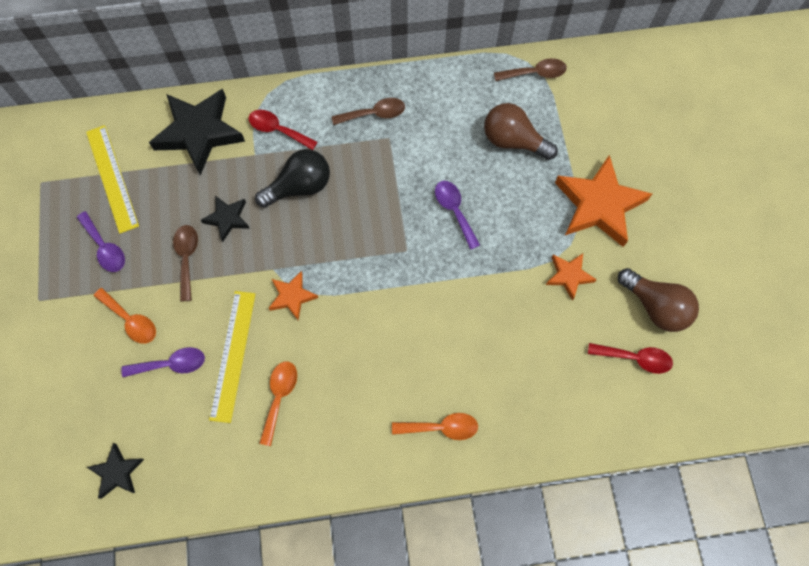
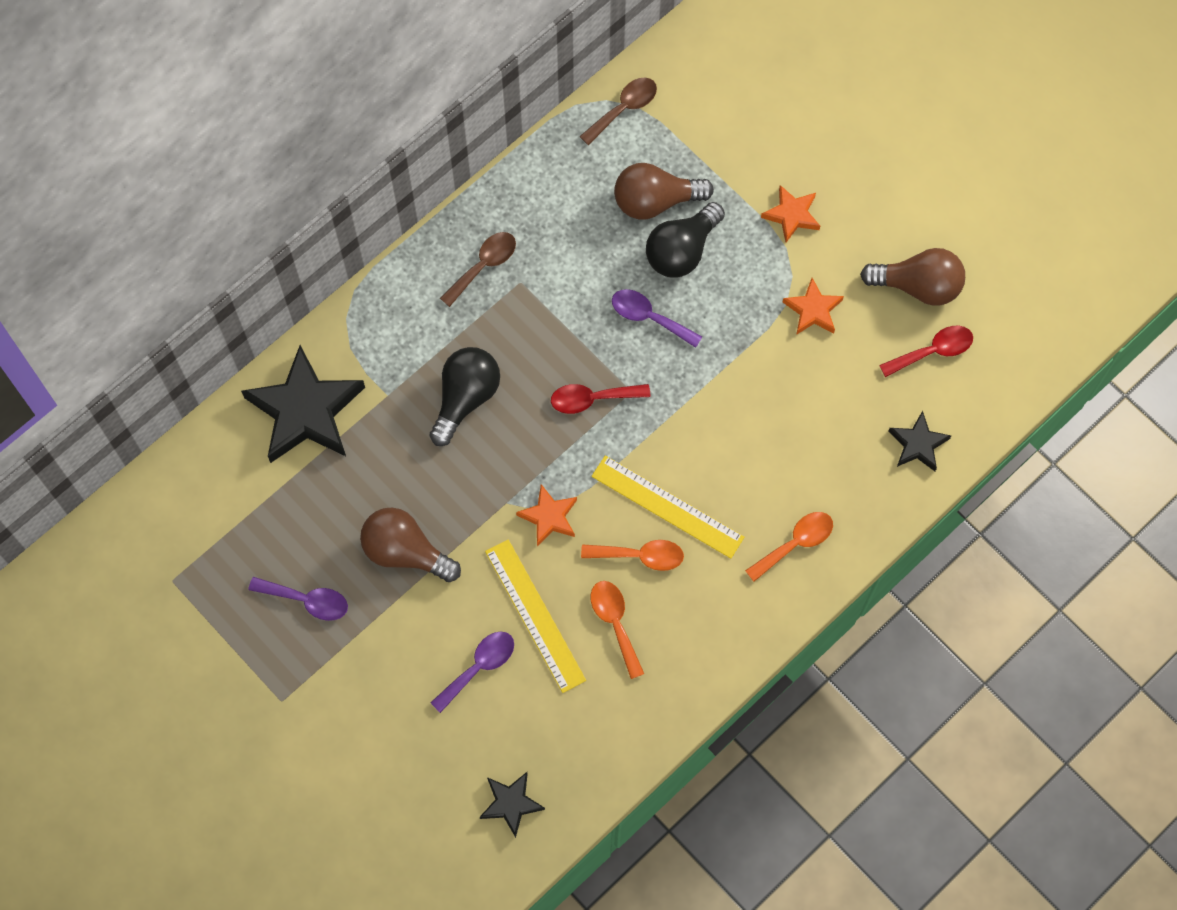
camera: 35 degrees left, 0 degrees up
yellow ruler [86,125,139,234] -> yellow ruler moved to [592,455,744,558]
orange spoon [94,288,156,344] -> orange spoon moved to [581,540,684,571]
brown spoon [173,225,198,301] -> brown light bulb [360,508,461,582]
black star [201,196,250,242] -> black star moved to [888,411,951,471]
red spoon [249,110,318,150] -> red spoon moved to [551,384,650,414]
orange star [555,155,652,247] -> orange star [761,185,820,242], size x0.51
none -> black light bulb [646,202,725,277]

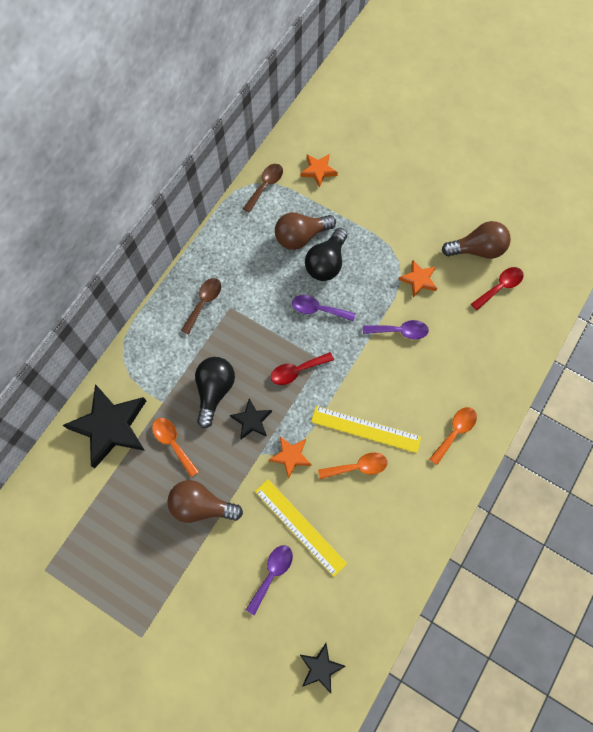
camera: 15 degrees left, 0 degrees up
purple spoon [248,577,348,621] -> purple spoon moved to [363,320,429,339]
orange spoon [591,581,644,679] -> orange spoon moved to [152,418,199,477]
orange star [761,185,820,242] -> orange star moved to [300,154,338,188]
black star [888,411,951,471] -> black star moved to [230,398,272,439]

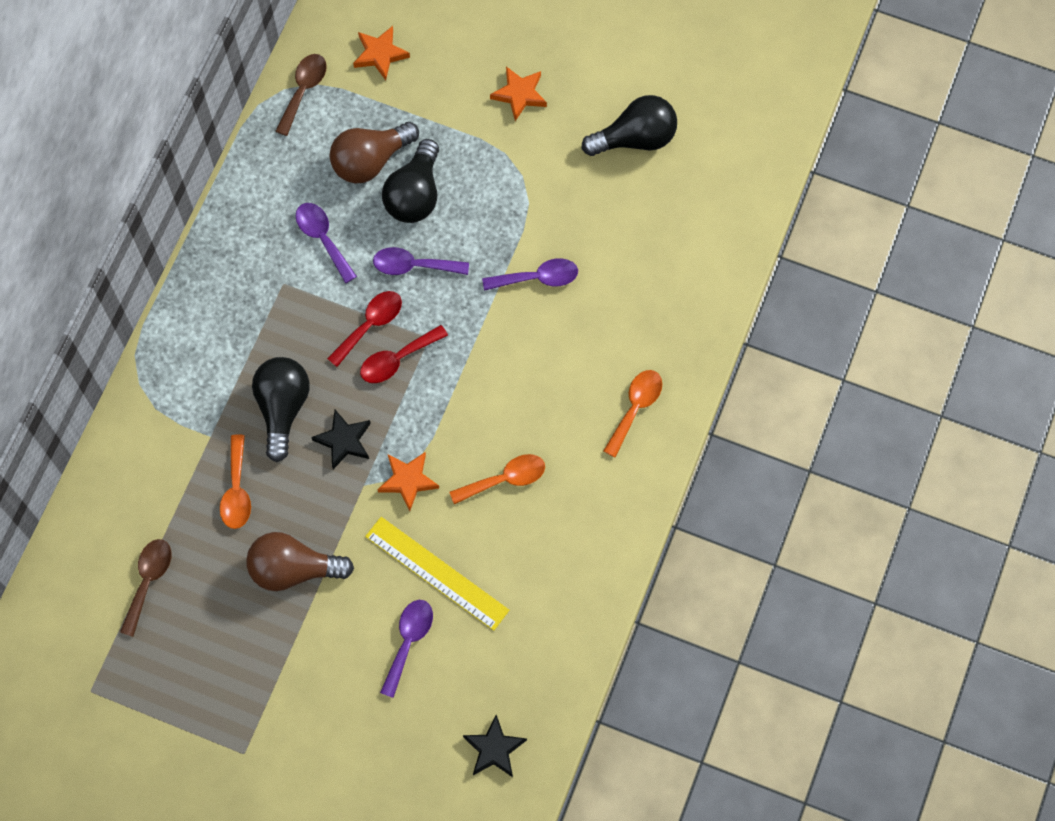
camera: 10 degrees left, 0 degrees up
black star [63,384,146,468] -> none
orange spoon [152,418,199,477] -> orange spoon turned 135 degrees counterclockwise [220,434,251,529]
brown spoon [181,278,221,334] -> brown spoon moved to [120,539,172,637]
yellow ruler [311,406,421,453] -> none
orange star [398,260,437,298] -> orange star moved to [490,66,547,121]
brown light bulb [442,221,511,259] -> black light bulb [582,95,677,156]
red spoon [471,267,524,310] -> red spoon moved to [327,291,402,367]
none -> purple spoon [296,203,357,283]

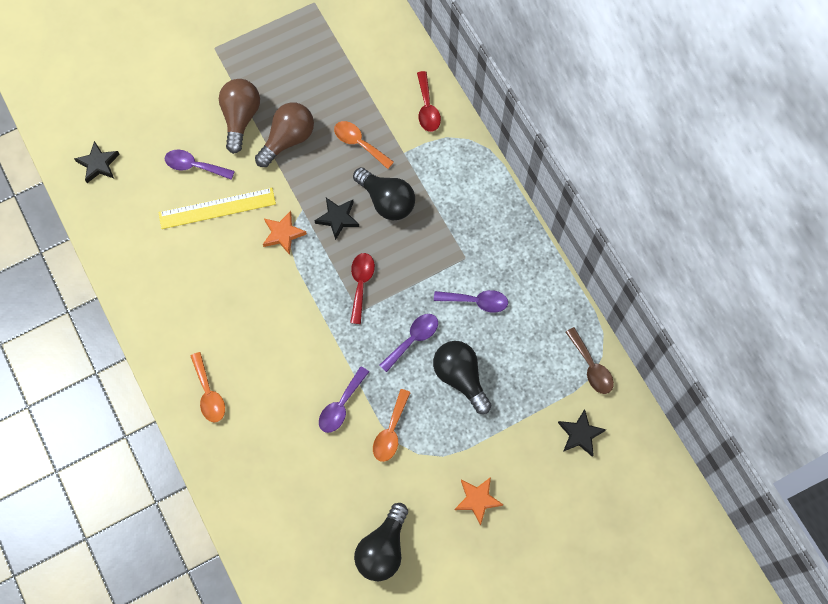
camera: 130 degrees right, 0 degrees up
brown spoon [120,539,172,637] -> none
red spoon [327,291,402,367] -> red spoon moved to [417,71,441,132]
brown light bulb [330,122,419,184] -> brown light bulb moved to [219,79,260,154]
orange star [353,26,410,80] -> black star [558,409,606,457]
purple spoon [380,600,433,698] -> purple spoon turned 135 degrees clockwise [165,150,235,180]
orange spoon [449,454,545,504] -> orange spoon moved to [373,389,411,462]

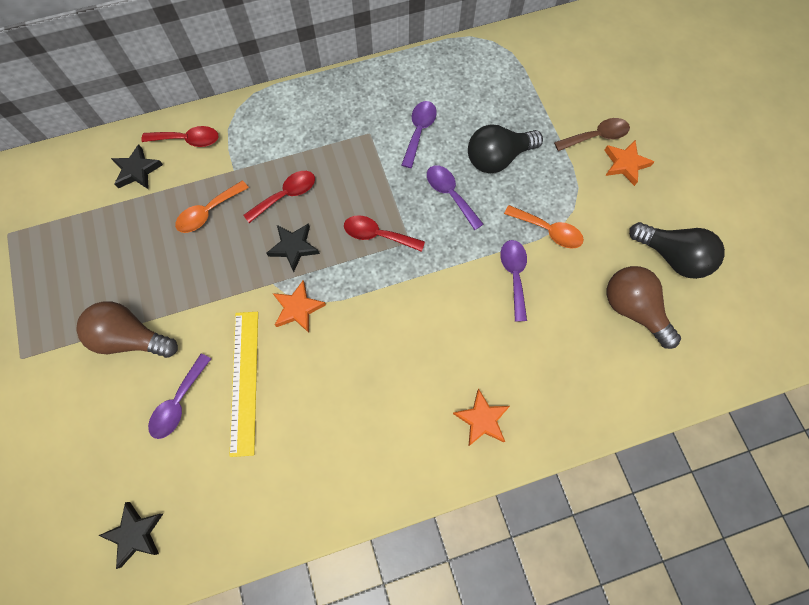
camera: 80 degrees left, 0 degrees up
orange spoon [191,352,225,422] -> orange star [453,389,510,447]
brown light bulb [255,102,314,167] -> brown light bulb moved to [607,266,681,349]
purple spoon [319,366,369,433] -> purple spoon turned 135 degrees counterclockwise [500,240,527,322]
black light bulb [353,167,415,220] -> red spoon [243,171,315,223]
black star [558,409,606,457] -> black star moved to [111,144,163,190]
brown spoon [566,327,614,394] -> brown spoon moved to [554,118,630,151]

